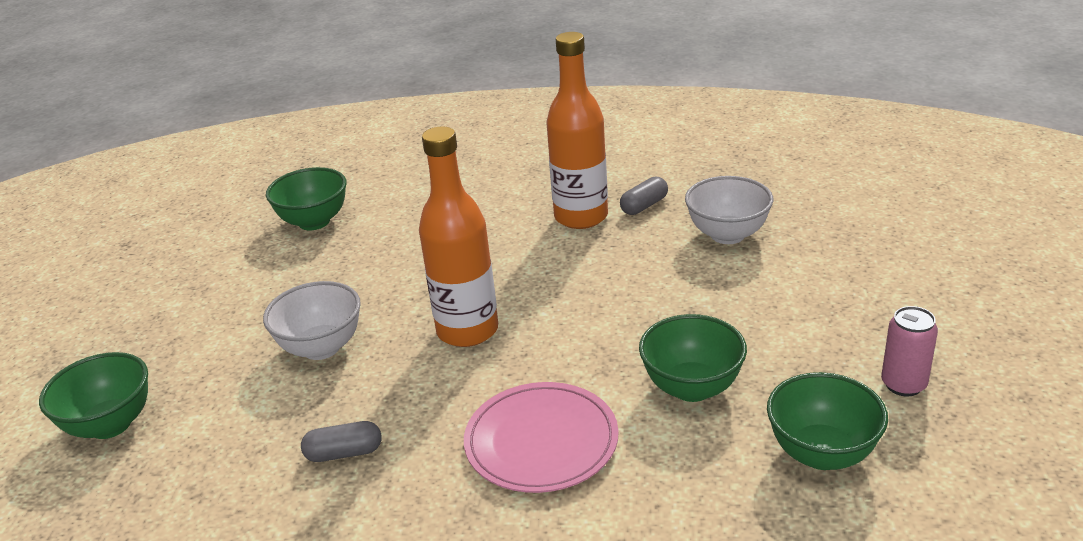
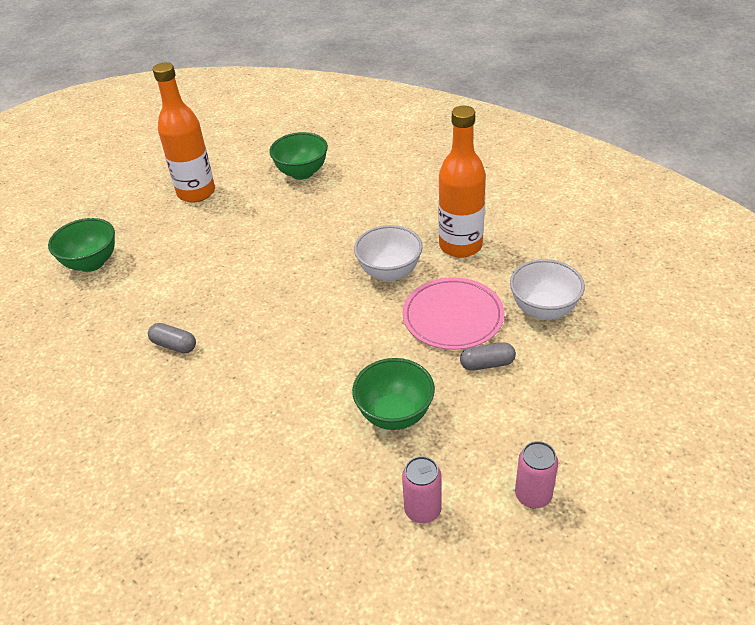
camera: 35 degrees right, 10 degrees up
white bowl [263,281,361,360] -> white bowl moved to [354,225,423,282]
orange bottle [419,126,498,347] -> orange bottle moved to [153,62,215,203]
pink plate [464,382,619,493] -> pink plate moved to [402,277,504,350]
grey capsule [620,176,668,215] -> grey capsule moved to [460,343,516,370]
green bowl [767,372,888,470] -> pink can [402,456,442,523]

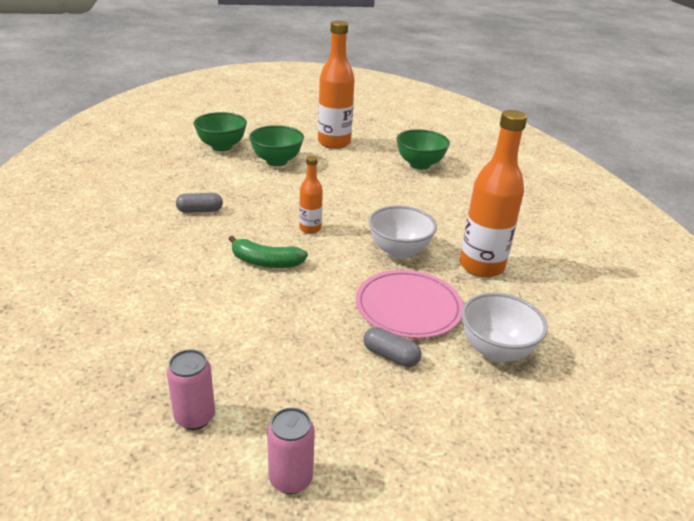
camera: 35 degrees right, 10 degrees down
grey capsule [148,323,196,353] -> grey capsule turned 75 degrees counterclockwise [176,193,223,213]
green bowl [352,358,435,430] -> green bowl moved to [249,125,304,166]
none -> green banana [229,236,308,268]
none -> orange bottle [299,156,323,234]

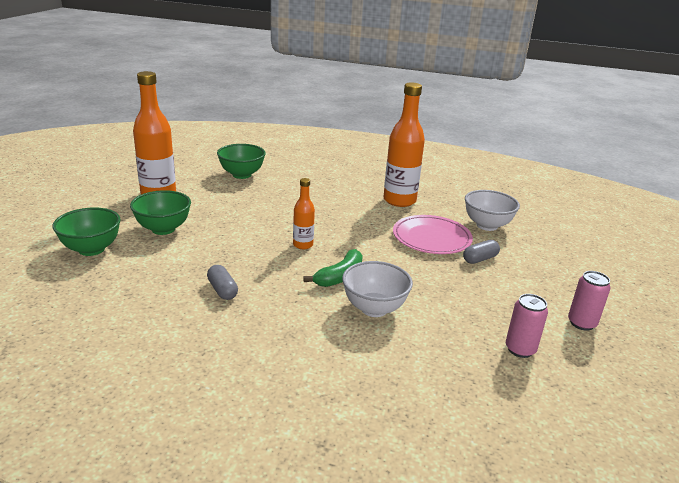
camera: 65 degrees left, 5 degrees down
grey capsule [176,193,223,213] -> grey capsule turned 45 degrees counterclockwise [207,265,238,300]
white bowl [368,206,437,259] -> white bowl moved to [342,261,413,317]

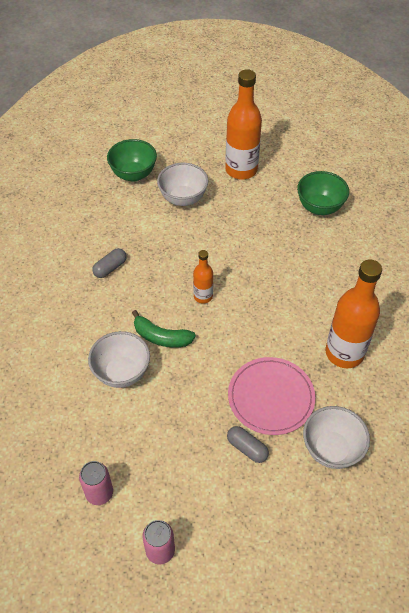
camera: 75 degrees right, 25 degrees up
green bowl [130,190,191,235] -> white bowl [157,163,208,206]

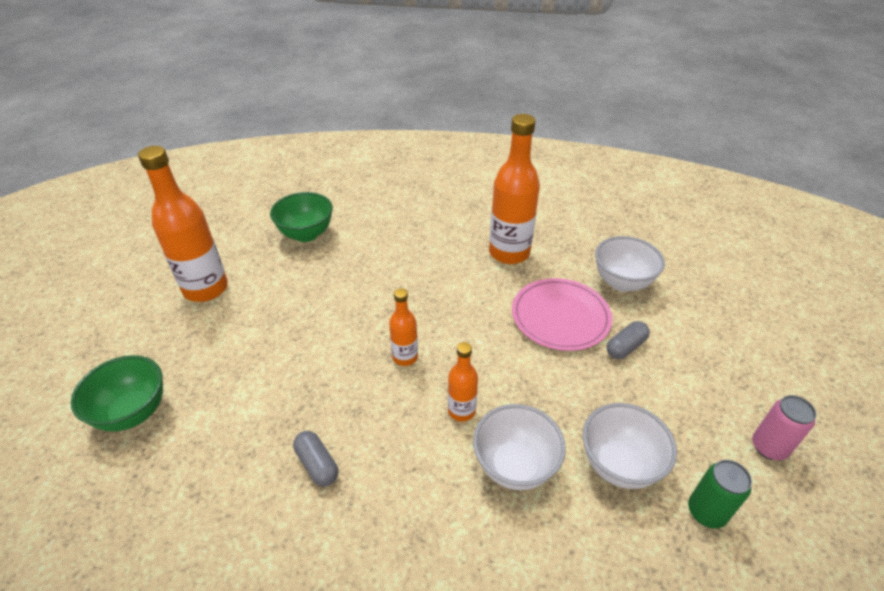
camera: 80 degrees left, 10 degrees down
pink can [79,461,113,505] -> green can [688,460,752,528]
green banana [132,310,196,347] -> orange bottle [448,342,478,422]
white bowl [157,163,208,206] -> white bowl moved to [583,403,677,489]

